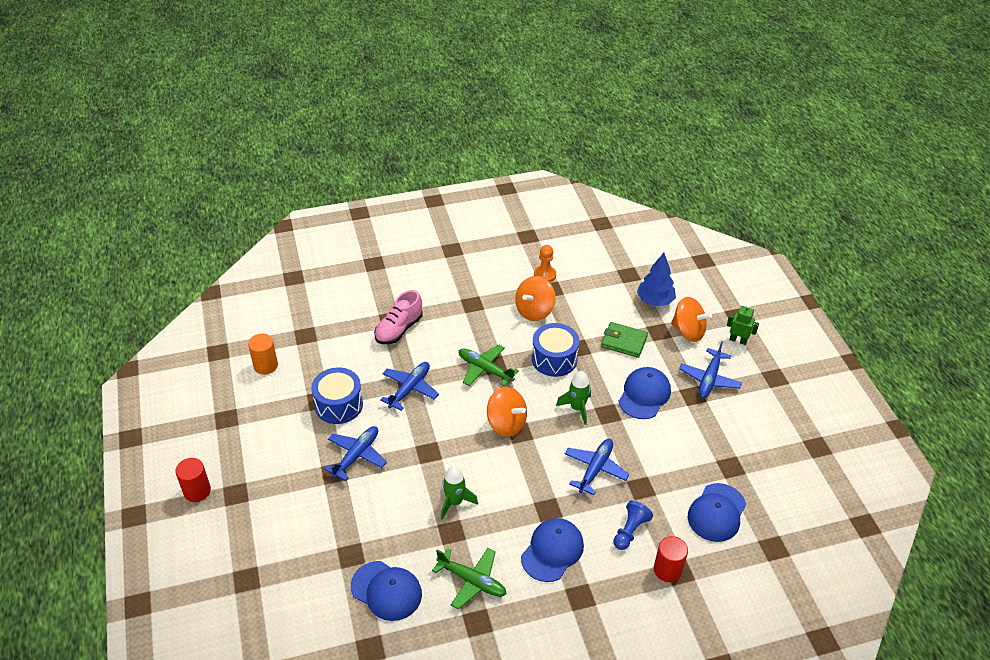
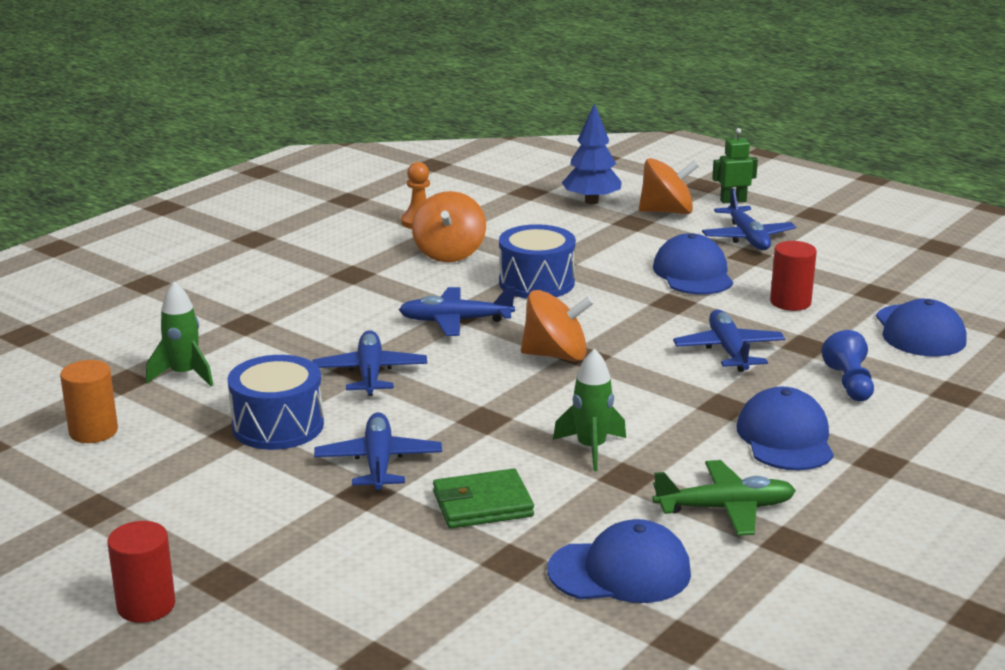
camera: 35 degrees left, 20 degrees down
pink shoe [374,290,423,344] -> none
green plane [459,344,519,387] -> blue plane [399,287,515,336]
green rocket [556,371,591,425] -> green rocket moved to [146,281,213,386]
green wallet [601,322,648,358] -> green wallet moved to [433,469,534,529]
red cylinder [654,536,688,582] -> red cylinder moved to [770,241,817,311]

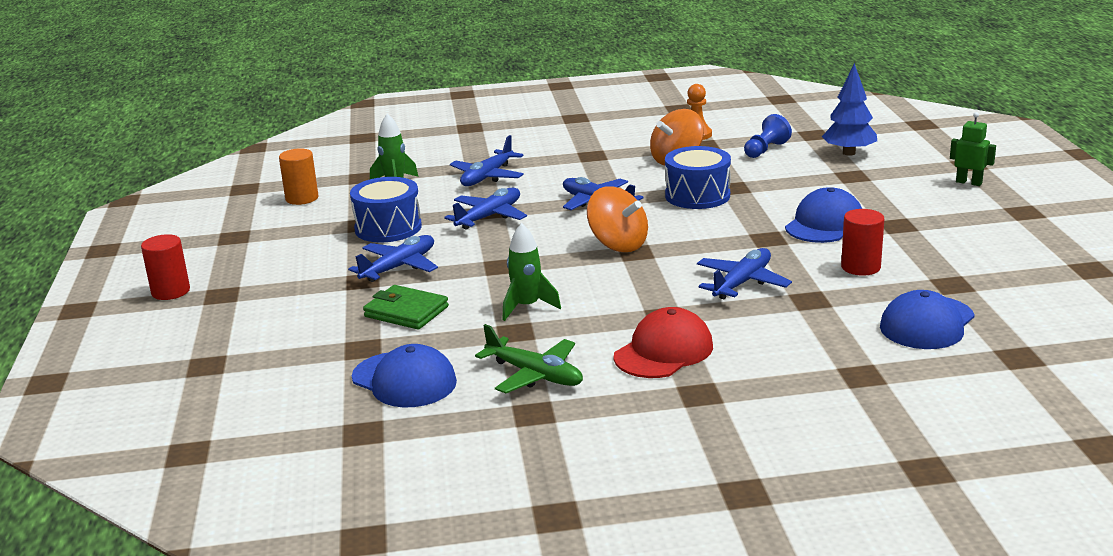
camera: 45 degrees right, 0 degrees up
orange spinning top [639,158,699,214] -> none
blue plane [702,188,796,250] -> blue plane moved to [450,135,524,186]
blue cap [736,387,834,471] -> red cap [614,307,713,378]
blue pawn [821,330,874,401] -> blue pawn moved to [744,114,792,158]

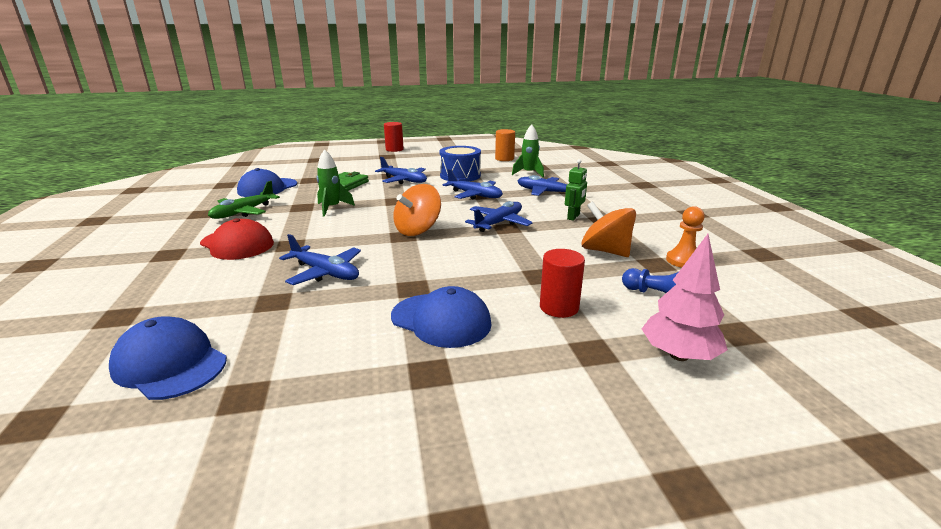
camera: 85 degrees right, 0 degrees up
blue drum [665,146,731,209] -> none
blue tree [822,63,877,156] -> pink tree [642,234,728,361]
red cylinder [841,209,884,276] -> red cylinder moved to [540,249,585,318]
green robot [950,112,996,186] -> green robot moved to [565,159,587,221]

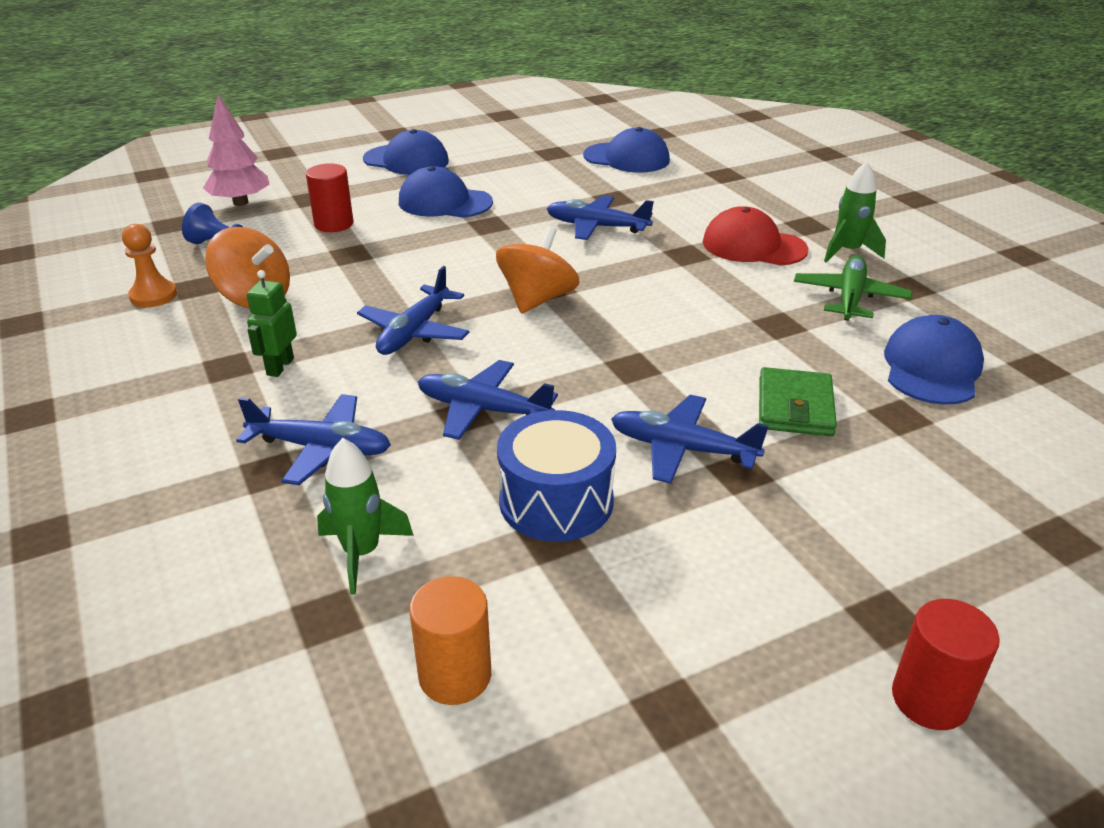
camera: 165 degrees right, 10 degrees up
green rocket [316,149,355,216] -> green rocket moved to [824,161,886,263]
none -> blue cap [363,129,449,175]

